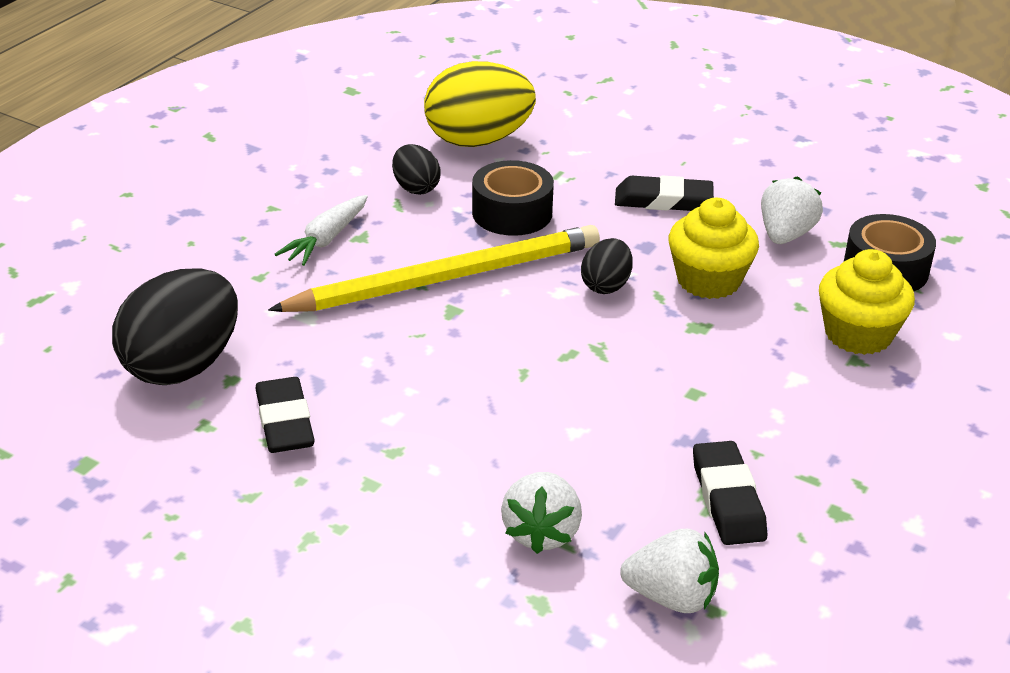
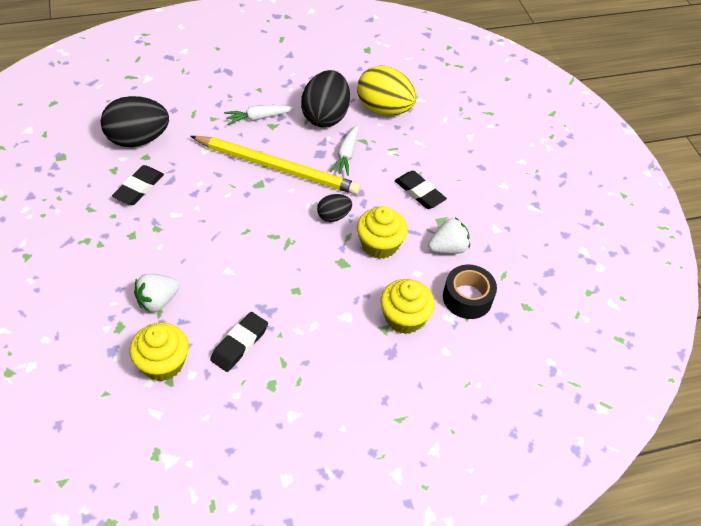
camera: 40 degrees right, 15 degrees up
black egg [392,144,441,195] -> black egg [301,70,350,127], size x1.94
black tape [472,160,554,236] -> white carrot [330,125,359,176]
white strawberry [620,529,719,613] -> yellow cupcake [129,323,189,381]

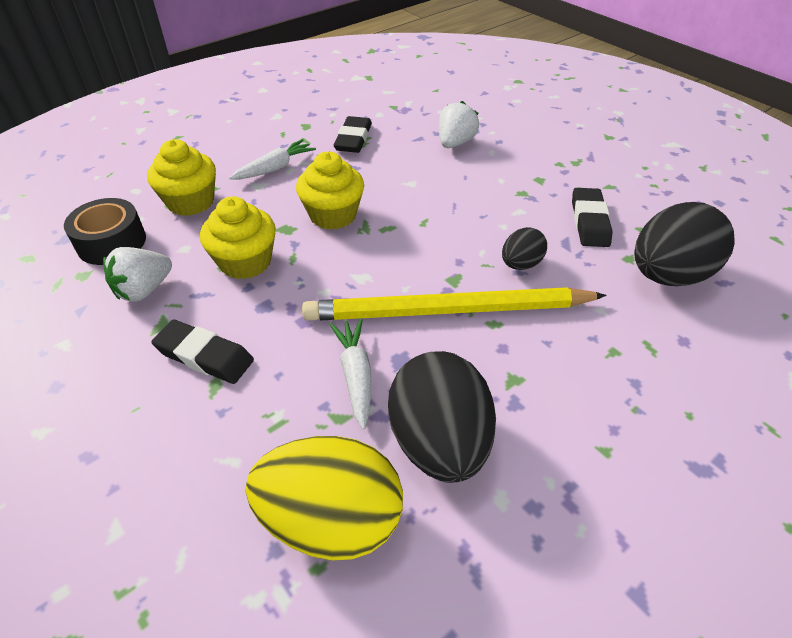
camera: 160 degrees right, 5 degrees down
yellow cupcake [129,323,189,381] -> yellow cupcake moved to [296,152,364,230]
white carrot [224,105,294,125] -> white carrot moved to [229,139,316,180]
black egg [317,194,352,222] -> black egg moved to [502,227,547,270]

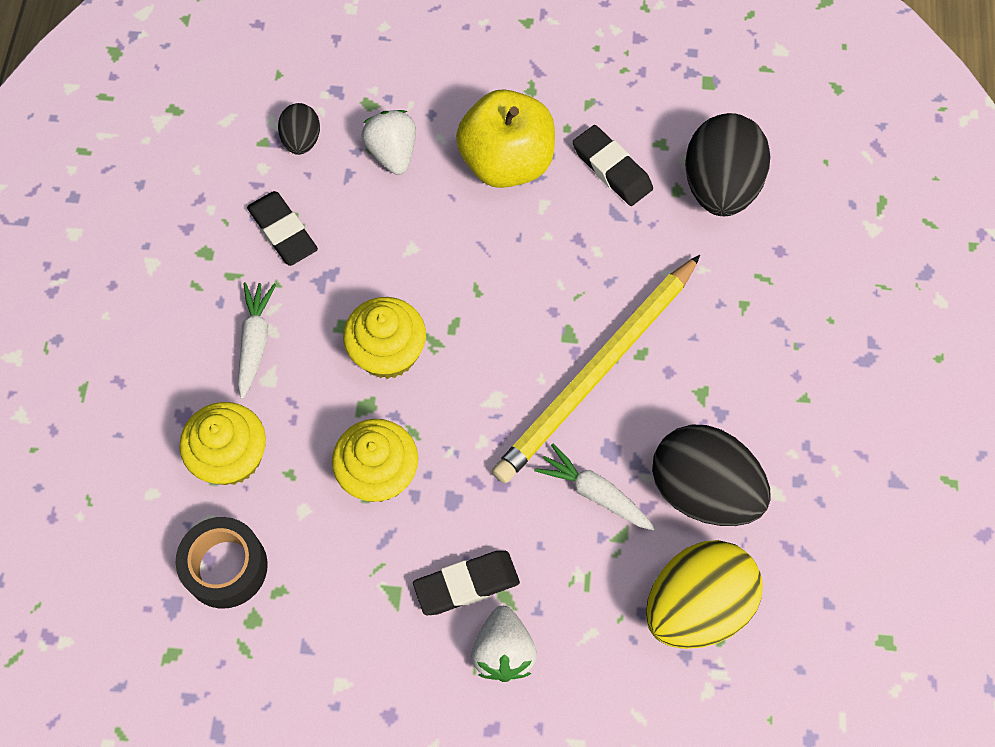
camera: 45 degrees left, 20 degrees up
white strawberry [103,247,172,302] -> white strawberry moved to [471,606,537,682]
black egg [502,227,547,270] -> black egg moved to [278,103,320,155]
none -> yellow apple [456,89,555,188]

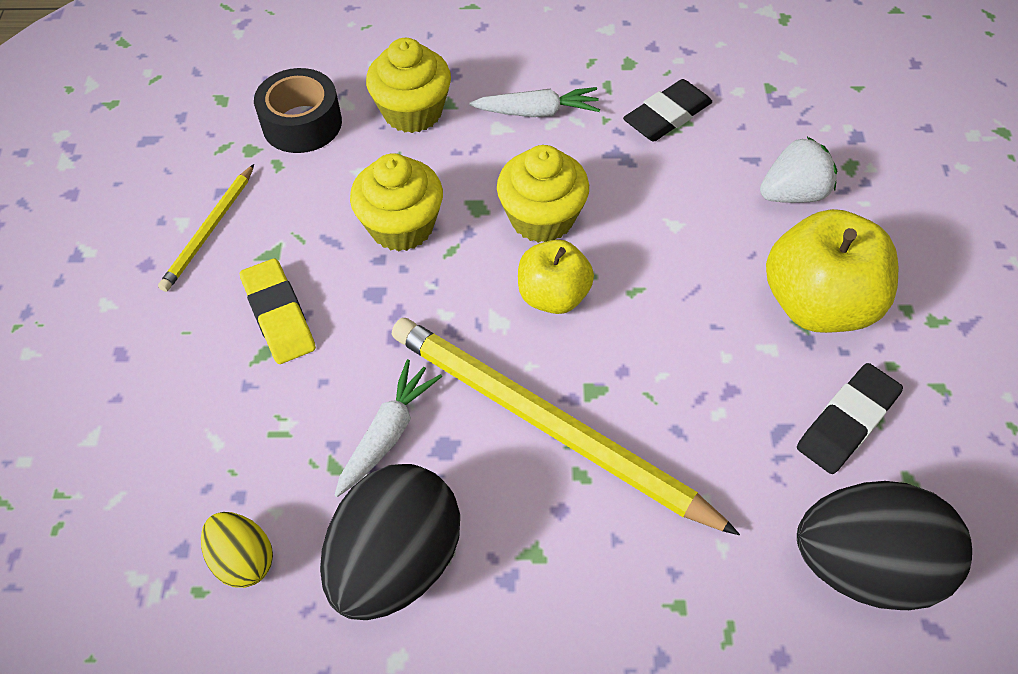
camera: 85 degrees right, 10 degrees down
black egg [278,103,320,155] -> none
black eraser [413,551,520,615] -> yellow eraser [240,258,316,364]
white strawberry [471,606,537,682] -> none
yellow egg [646,540,762,649] -> yellow egg [201,512,273,588], size x0.51
none -> yellow pencil [158,164,254,292]
none -> yellow apple [518,240,594,314]

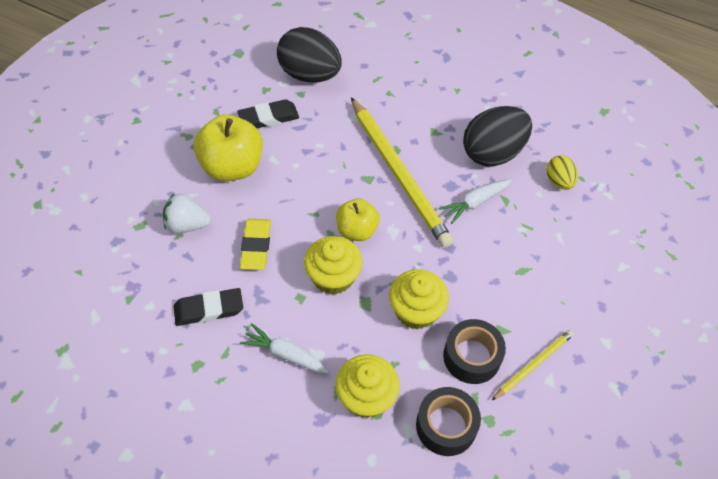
camera: 155 degrees left, 0 degrees up
yellow eraser [240,258,316,364] -> yellow eraser moved to [240,219,271,270]
none -> black tape [443,319,506,384]

